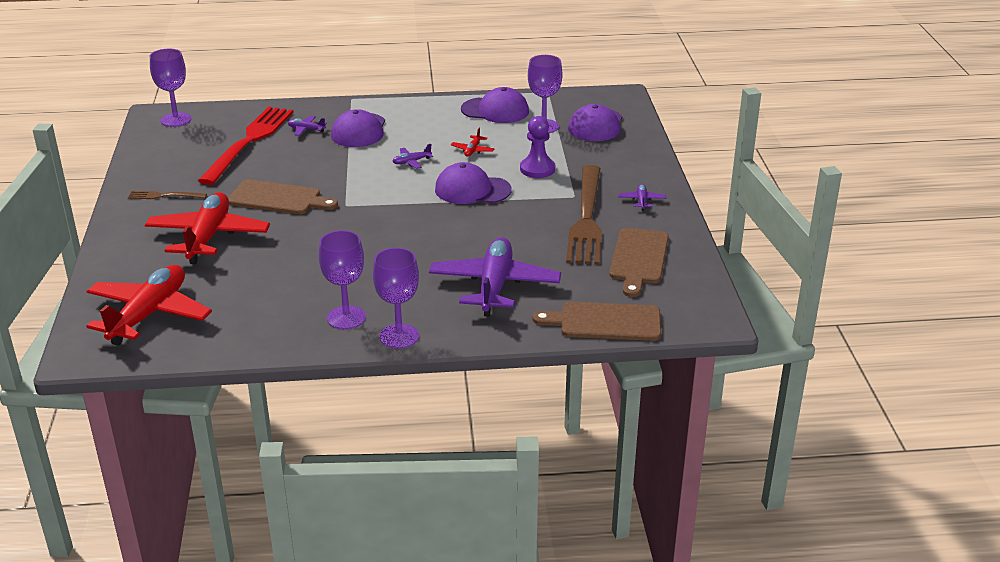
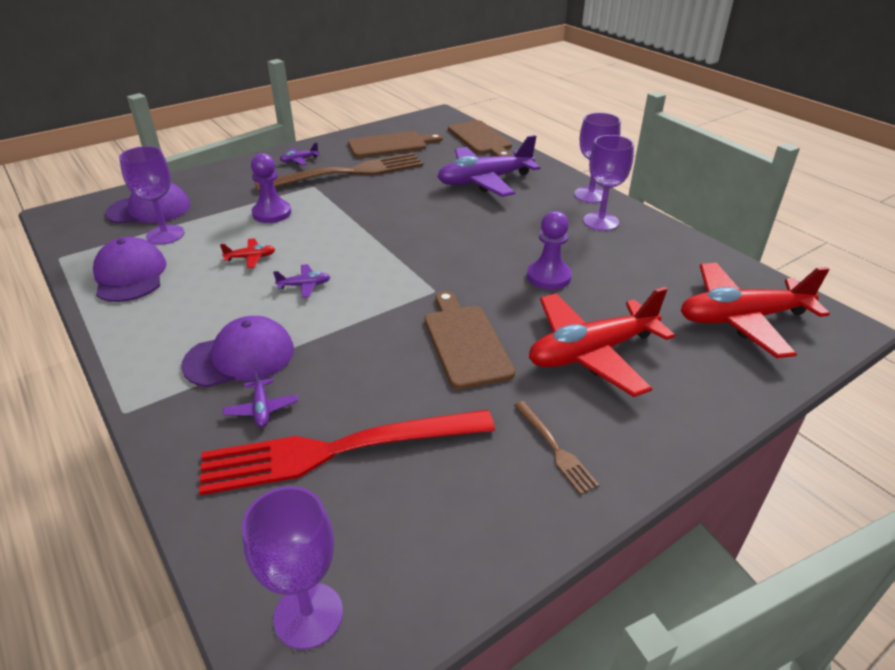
camera: 120 degrees left, 5 degrees up
purple plane [392,144,433,169] -> purple plane turned 45 degrees counterclockwise [273,264,330,298]
purple cap [435,162,512,204] -> none
none -> purple pawn [527,211,572,290]

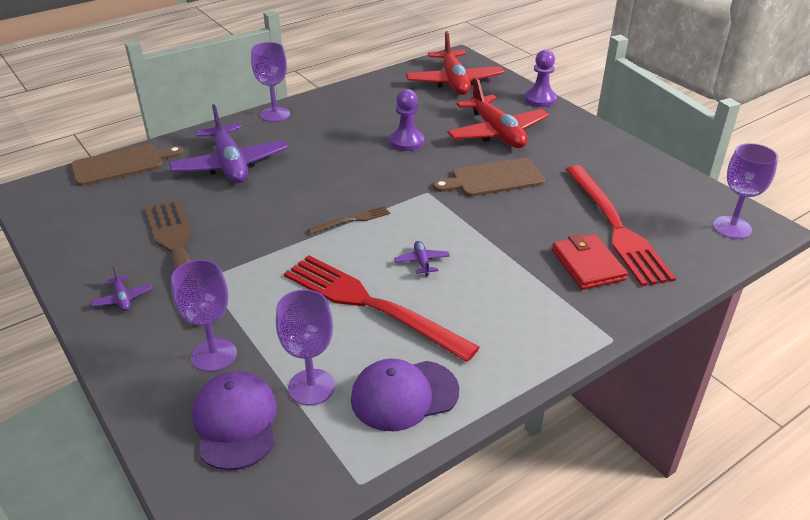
camera: 90 degrees left, 0 degrees up
purple cap [181,316,294,387] -> none
red plane [220,238,275,268] -> red fork [284,255,480,362]
purple plane [223,368,298,427] -> red wallet [552,234,628,290]
purple pawn [251,153,291,223] -> purple pawn moved to [524,50,557,107]
brown cutting board [348,131,443,158] -> none
brown fork [514,401,599,495] -> brown fork moved to [308,206,390,234]
purple goblet [583,135,634,231] -> purple goblet moved to [171,260,237,372]

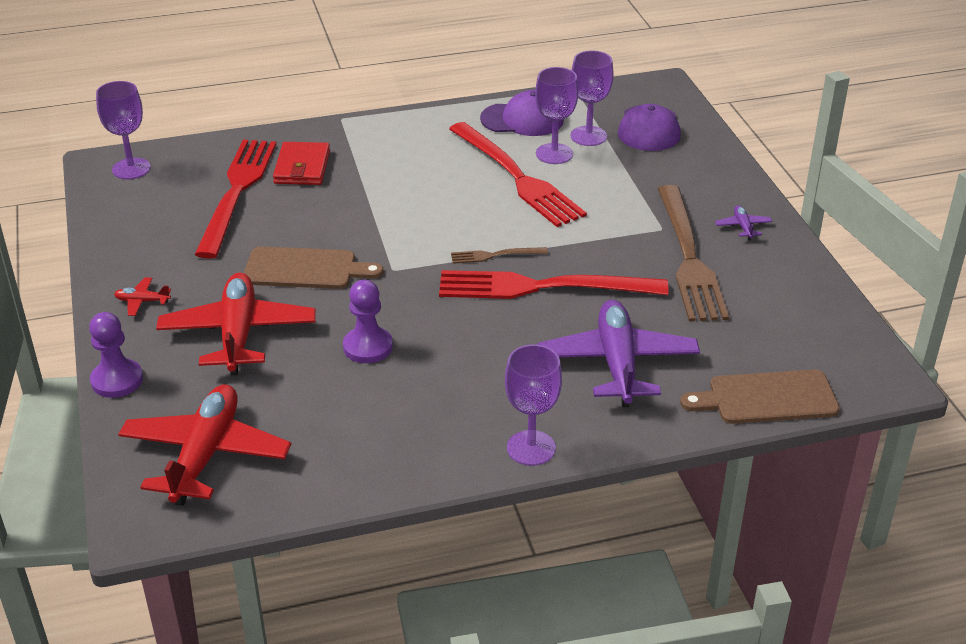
camera: 160 degrees left, 0 degrees up
purple goblet [171,260,237,372] -> purple goblet moved to [535,67,578,164]
purple plane [394,241,450,277] -> none
none -> red plane [114,277,171,316]
none -> red fork [439,270,669,299]

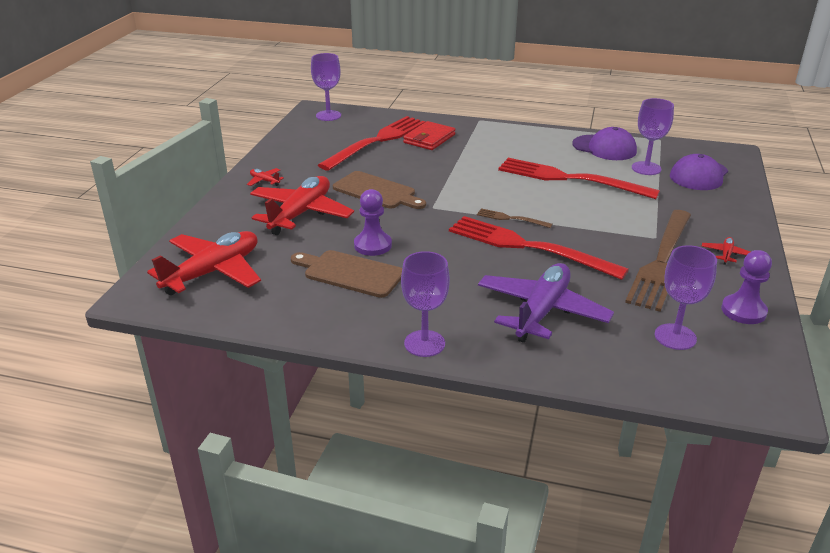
camera: 30 degrees right, 5 degrees down
purple pawn [89,312,143,398] -> purple pawn moved to [721,250,772,324]
red fork [449,122,587,227] -> red fork turned 120 degrees clockwise [498,158,660,199]
purple goblet [535,67,578,164] -> purple goblet moved to [655,245,717,350]
brown cutting board [680,370,840,424] -> brown cutting board moved to [291,250,402,298]
purple plane [715,205,772,240] -> red plane [702,237,750,265]

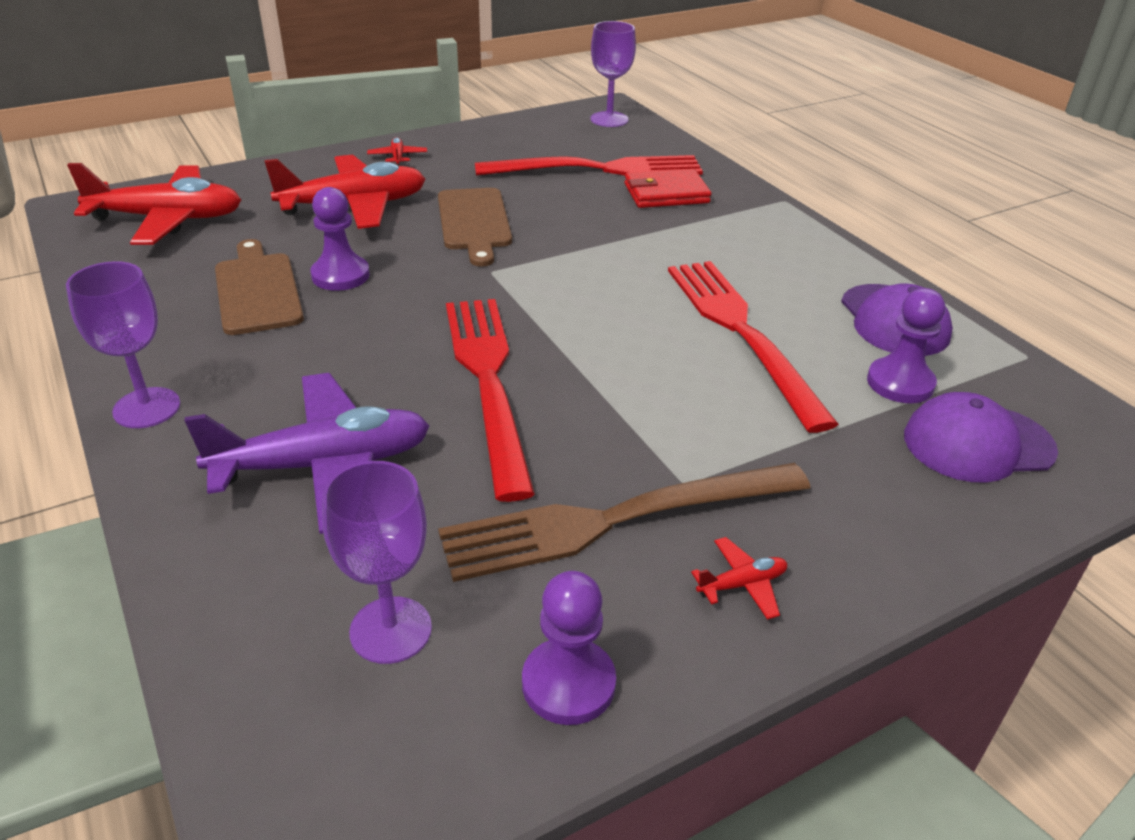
camera: 45 degrees right, 5 degrees up
brown fork [477,208,553,228] -> none
purple goblet [632,98,674,175] -> purple pawn [867,288,945,403]

